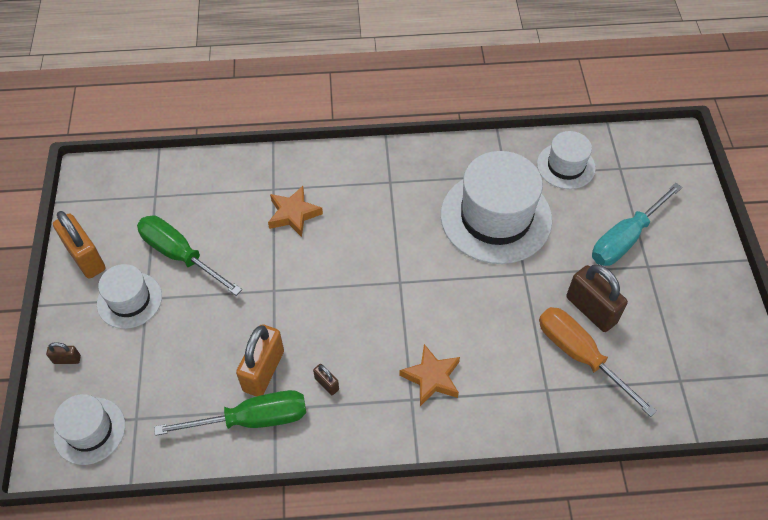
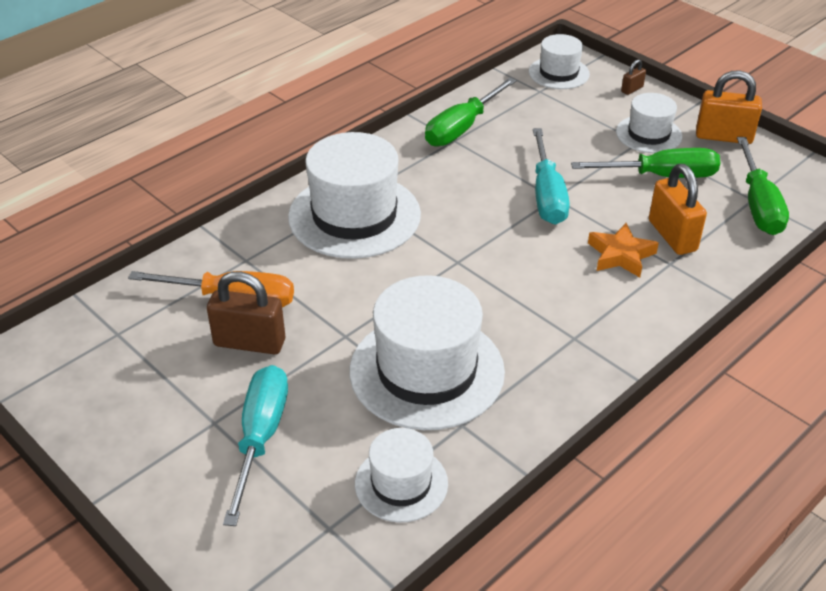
camera: 140 degrees right, 15 degrees down
orange padlock [236,325,284,397] -> orange padlock moved to [649,164,707,255]
brown padlock [313,364,339,395] -> none
orange star [399,344,460,406] -> white hat [288,132,421,259]
none -> turquoise screwdriver [533,128,570,225]
none -> green screwdriver [737,137,789,235]

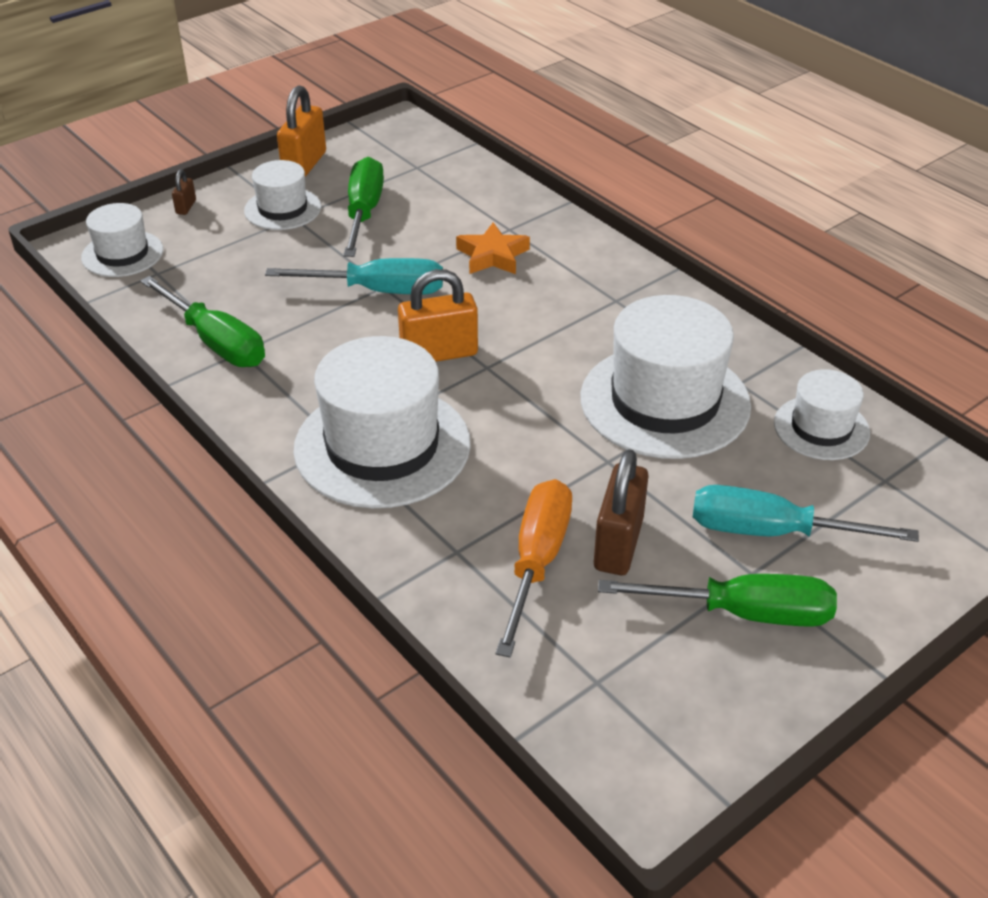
camera: 85 degrees left, 0 degrees up
brown padlock [621,59,646,95] -> brown padlock turned 45 degrees clockwise [172,170,196,215]
orange padlock [649,164,707,255] -> orange padlock moved to [398,269,478,362]
green screwdriver [737,137,789,235] -> green screwdriver moved to [598,574,837,627]

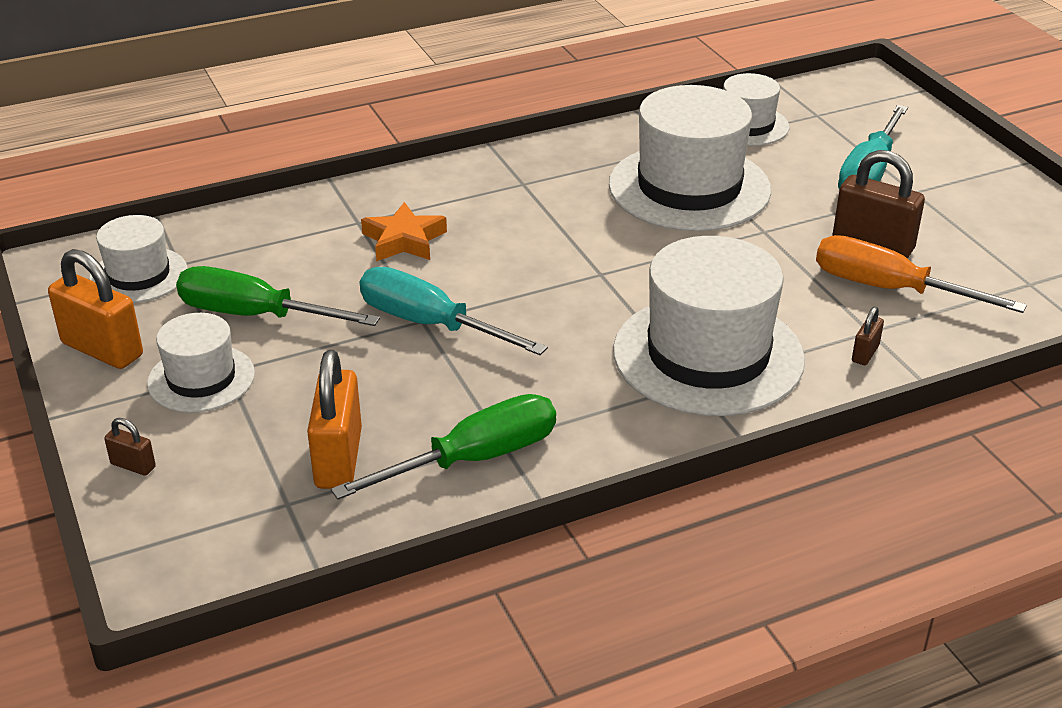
camera: 75 degrees left, 5 degrees down
white hat [81,203,163,277] -> white hat moved to [89,215,188,303]
turquoise screwdriver [265,258,443,294] -> turquoise screwdriver turned 75 degrees counterclockwise [360,267,548,355]
orange padlock [398,269,478,362] -> orange padlock moved to [307,350,362,489]
green screwdriver [598,574,837,627] -> none
none -> brown padlock [852,307,884,365]

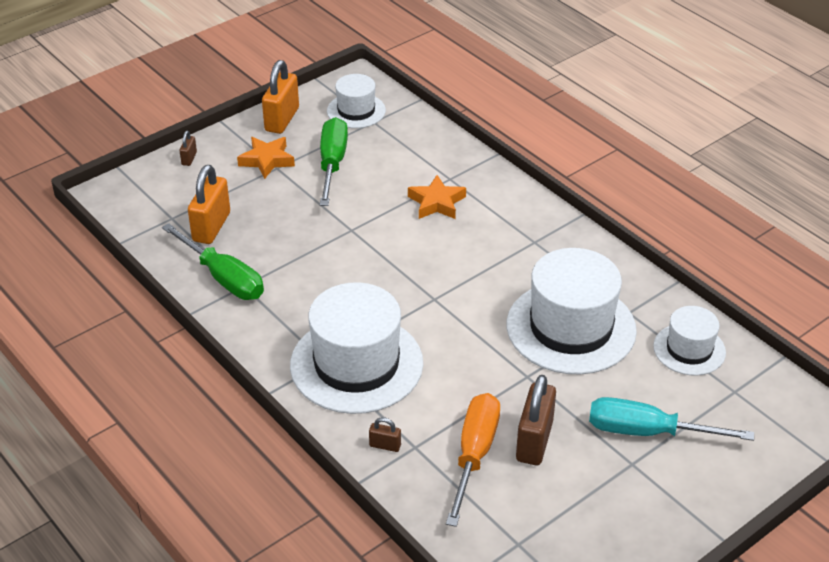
camera: 75 degrees right, 5 degrees up
white hat [147,313,255,413] -> orange star [237,137,295,179]
orange padlock [307,350,362,489] -> orange padlock turned 60 degrees counterclockwise [188,165,230,244]
turquoise screwdriver [360,267,548,355] -> none

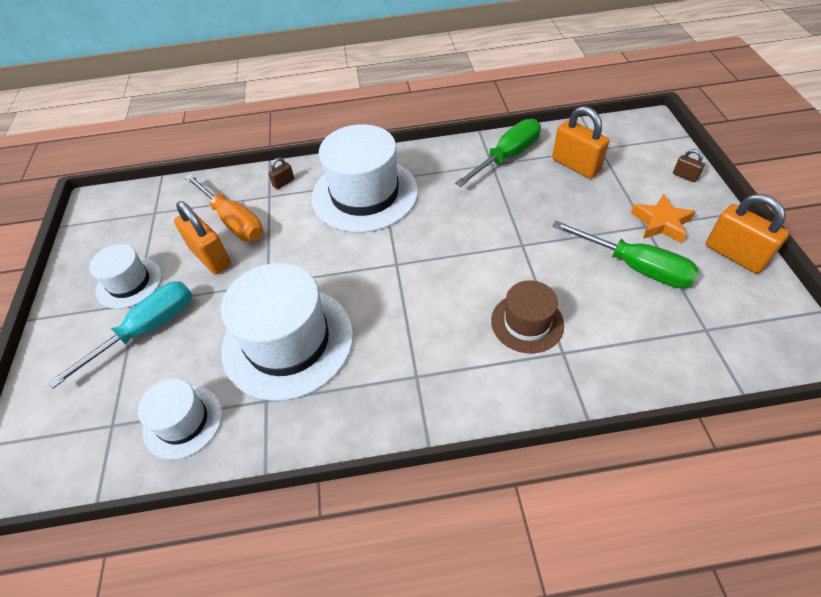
camera: 125 degrees right, 10 degrees up
green screwdriver [162,223,264,300] -> green screwdriver turned 150 degrees clockwise [455,119,541,187]
white hat [327,74,386,128] -> white hat moved to [89,244,162,309]
orange star [408,175,466,219] -> brown hat [491,280,564,353]
brown padlock [516,375,556,465] -> orange padlock [174,201,231,274]

